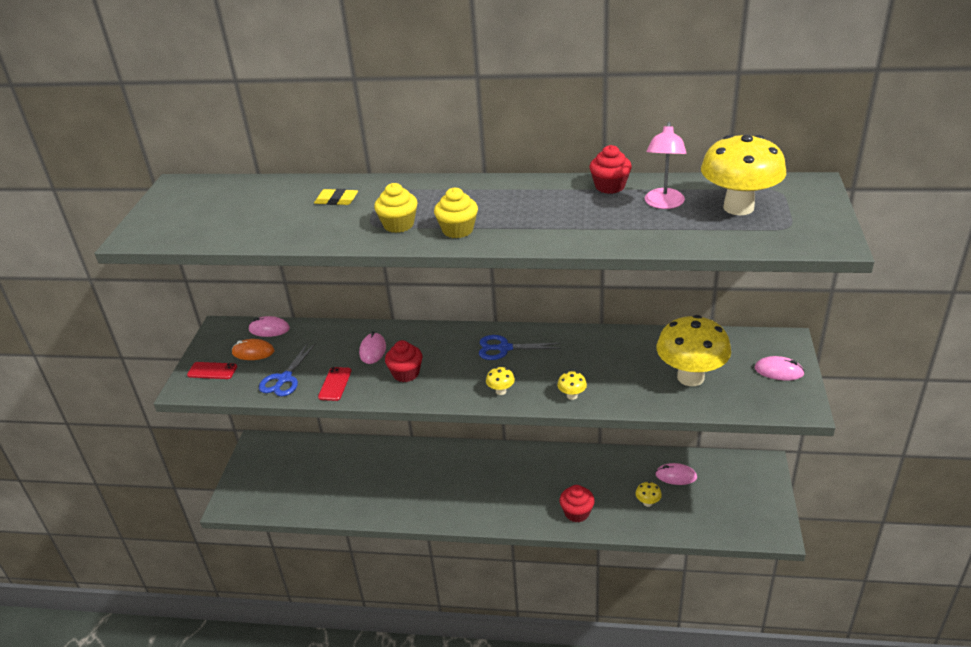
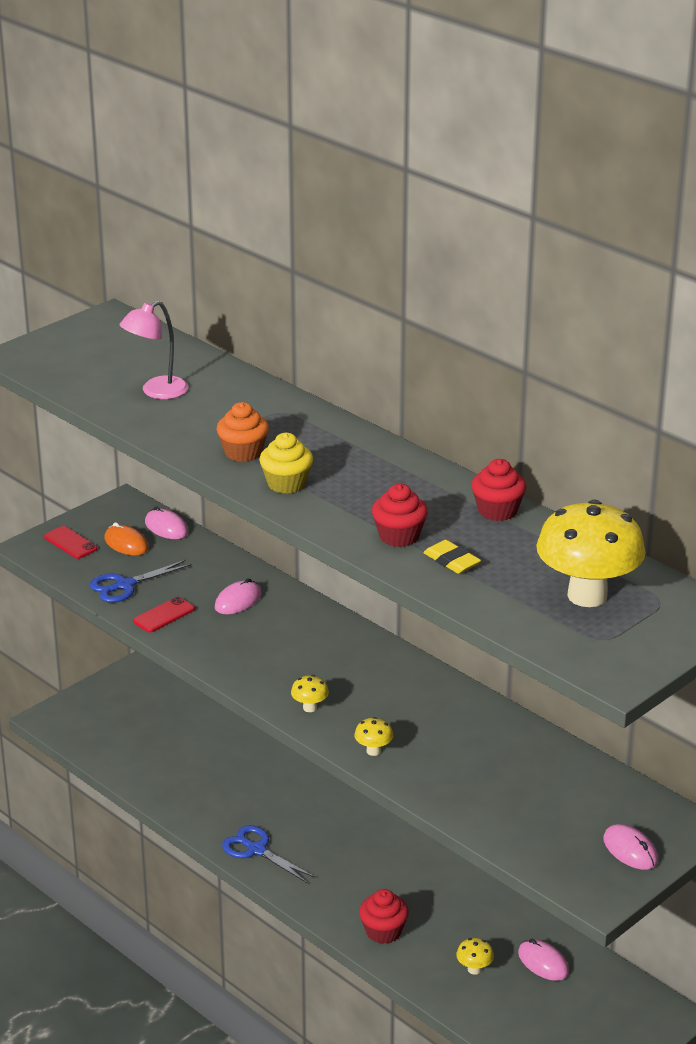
camera: 35 degrees right, 5 degrees down
yellow eraser [314,189,358,205] -> yellow eraser moved to [423,540,481,574]
yellow cupcake [374,183,418,233] -> orange cupcake [216,402,269,462]
red cupcake [385,340,423,382] -> red cupcake moved to [372,484,428,547]
blue scissors [479,335,561,360] -> blue scissors moved to [222,825,315,883]
pink lamp [645,122,687,209] -> pink lamp moved to [120,301,189,399]
yellow mushroom [657,315,731,386] -> none

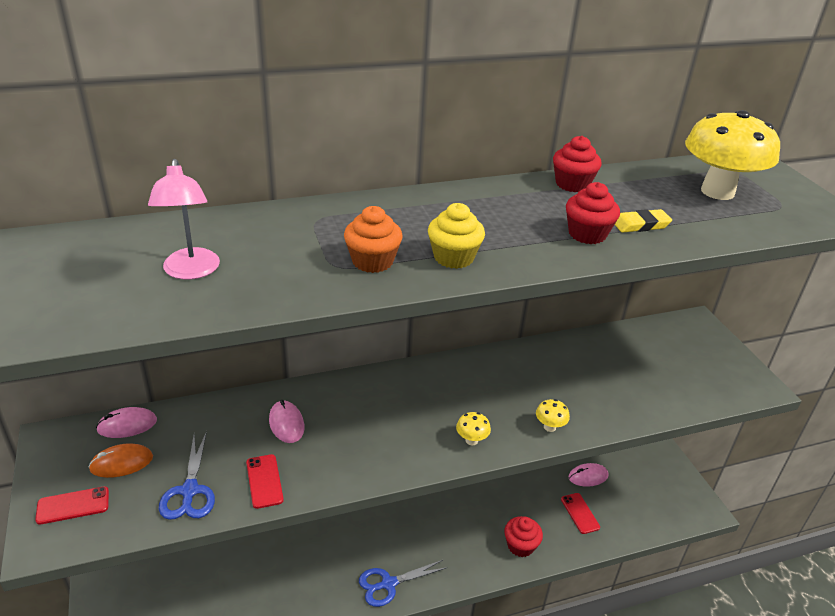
camera: 65 degrees left, 5 degrees up
yellow mushroom [456,938,494,975] -> red phone [561,493,600,534]
pink mouse [603,824,658,870] -> none

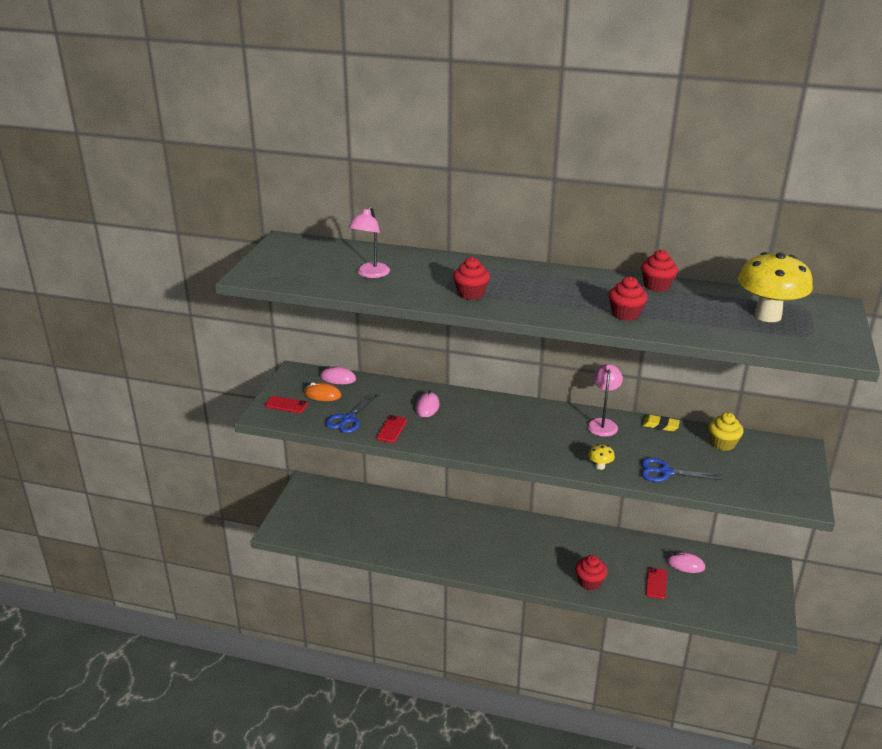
camera: 35 degrees right, 5 degrees down
orange cupcake [344,206,403,273] -> red cupcake [453,257,490,300]
blue scissors [359,560,448,607] -> blue scissors moved to [641,458,722,482]
yellow cupcake [428,203,485,269] -> yellow cupcake moved to [708,412,744,451]
yellow mushroom [456,412,491,445] -> none
yellow eraser [615,209,672,232] -> yellow eraser moved to [643,415,680,432]
none -> pink lamp [587,364,623,437]

